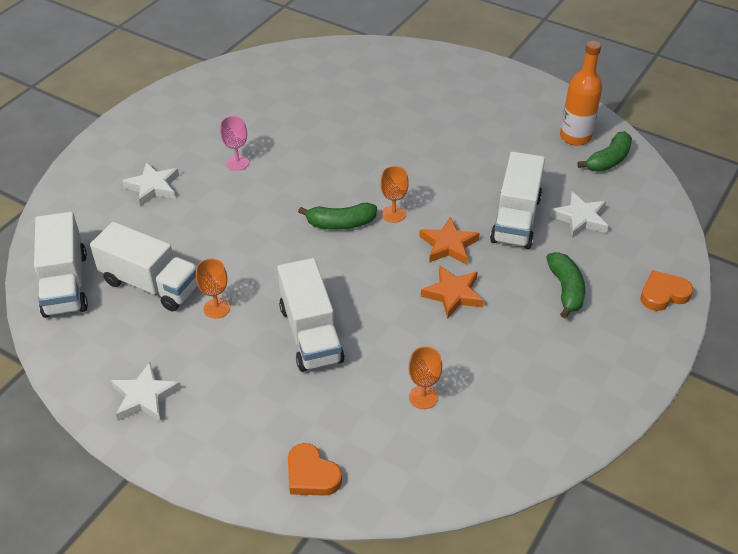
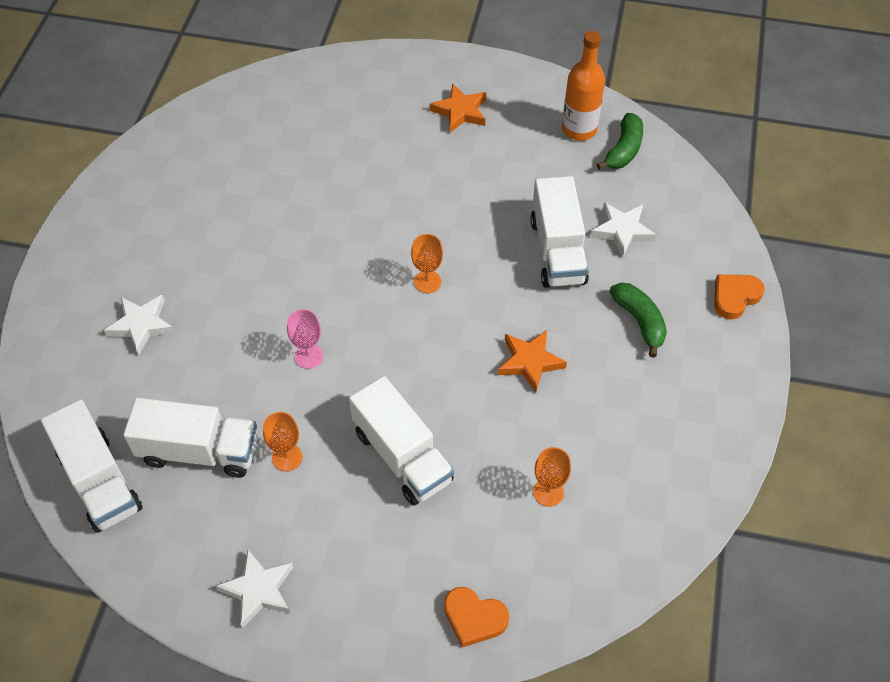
camera: 20 degrees left, 10 degrees up
pink goblet [220,116,249,171] -> pink goblet moved to [287,309,323,369]
green banana [298,203,377,230] -> none
orange star [419,217,480,265] -> orange star moved to [430,83,486,133]

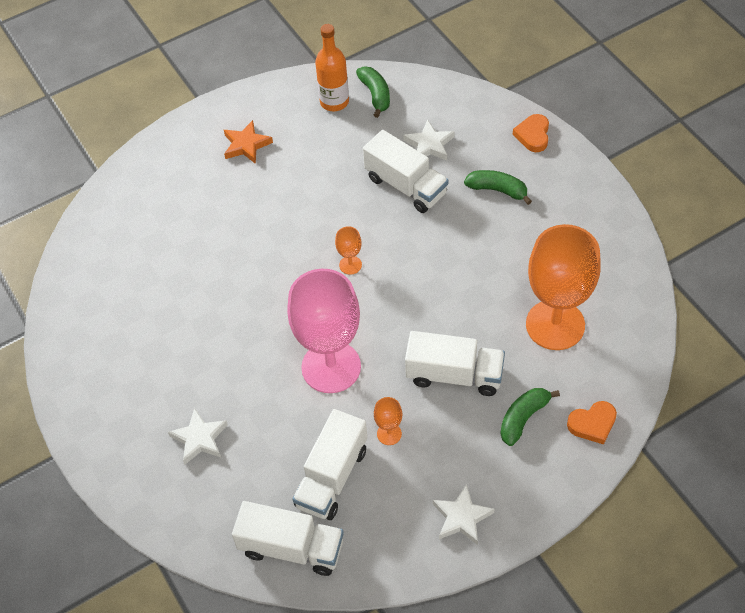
camera: 40 degrees left, 0 degrees up
white truck [123,398,258,478] -> white truck turned 150 degrees clockwise [292,409,367,520]
pink goblet [287,309,323,369] -> pink goblet [287,269,361,393], size x2.49
orange star [498,330,567,393] -> none
orange goblet [533,447,571,507] -> orange goblet [526,224,601,350], size x2.49
none -> green banana [500,388,560,446]

